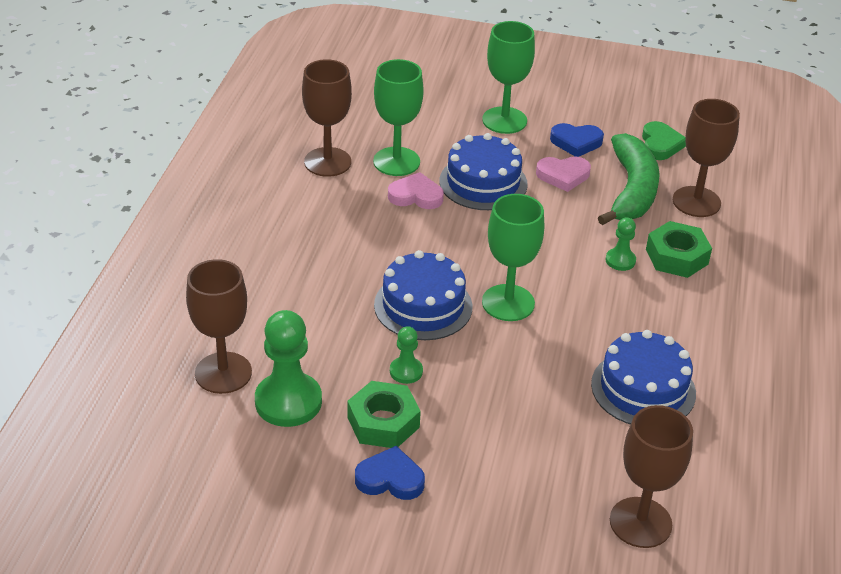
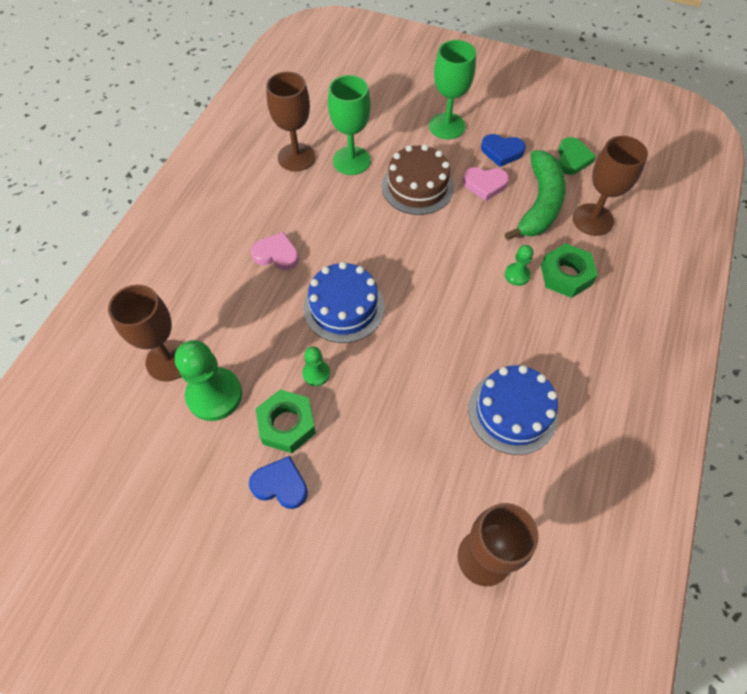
camera: 10 degrees right, 20 degrees up
pink heart [388,172,444,209] -> pink heart moved to [251,232,299,270]
blue cake [439,133,528,210] -> brown cake [382,144,454,215]
green goblet [482,194,544,321] -> none

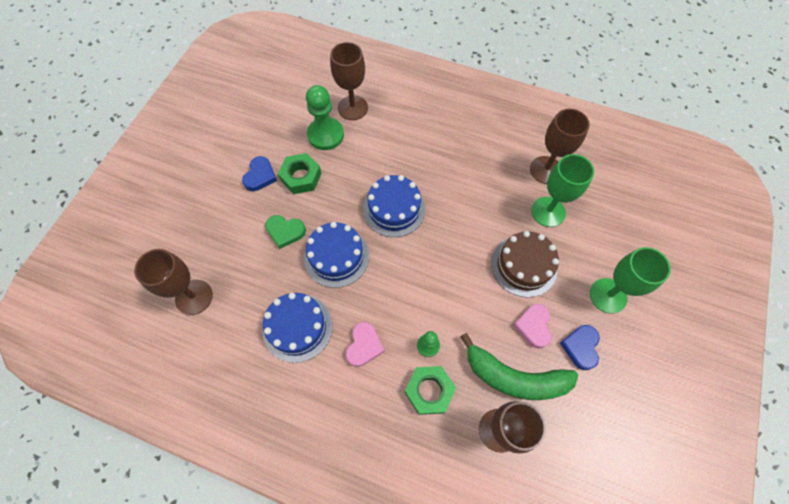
camera: 90 degrees right, 5 degrees up
pink heart [251,232,299,270] -> pink heart moved to [346,322,385,367]
green pawn [302,346,330,386] -> none
green heart [558,137,596,175] -> green heart moved to [265,215,306,249]
none -> blue cake [304,222,369,288]

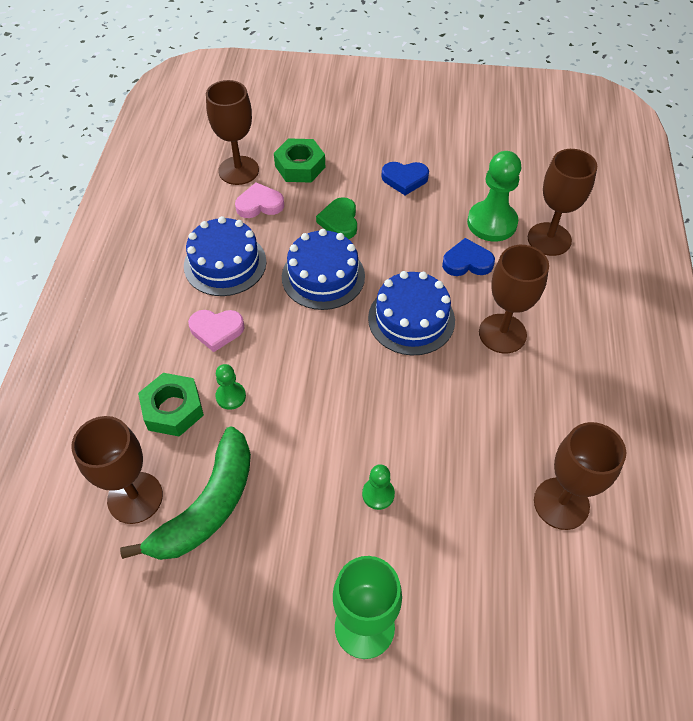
camera: 75 degrees right, 10 degrees down
green nut [278,153,322,194] -> green nut moved to [274,138,325,182]
green banana [460,333,578,400] -> green banana turned 150 degrees counterclockwise [120,426,251,560]
brown cake [491,231,559,297] -> green pawn [362,464,395,510]
pink heart [513,304,552,348] -> pink heart moved to [235,182,284,218]
green goblet [531,154,594,227] -> none
blue heart [560,325,600,370] -> blue heart moved to [442,238,495,276]
none -> brown goblet [479,245,549,354]

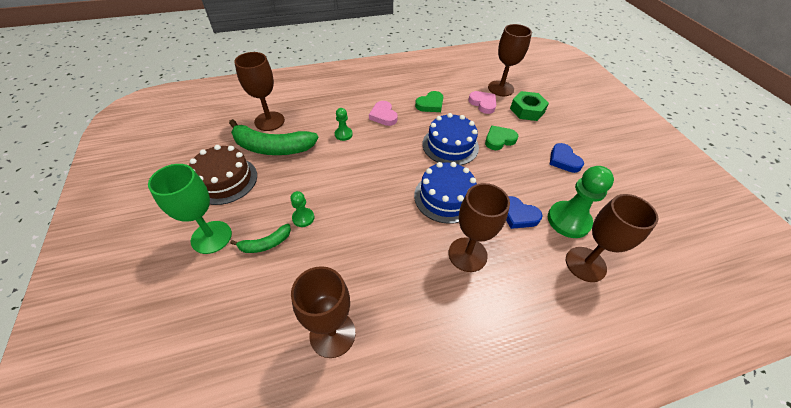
camera: 65 degrees right, 5 degrees down
green nut [138,373,204,437] -> none
blue cake [184,216,267,296] -> green heart [415,91,443,112]
blue heart [442,238,495,276] -> blue heart turned 150 degrees clockwise [506,196,543,229]
none -> brown cake [189,145,257,205]
none -> green banana [230,224,291,253]

